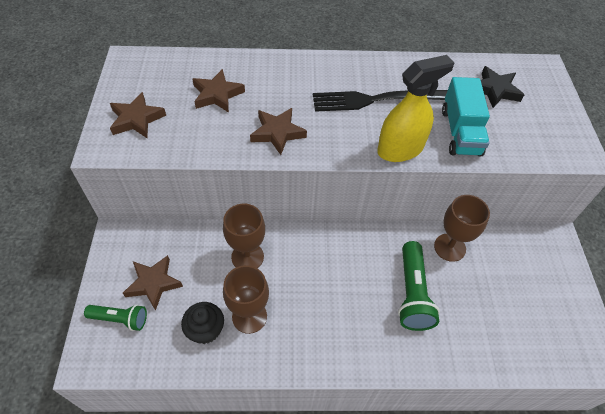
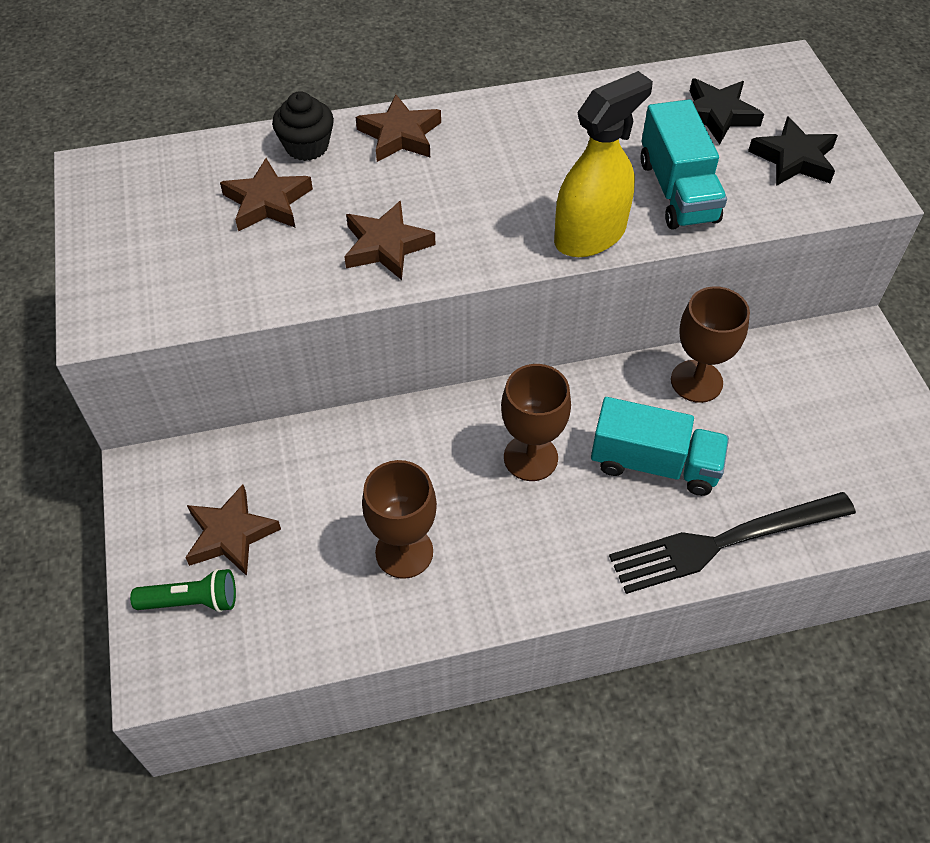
camera: 10 degrees left, 0 degrees up
brown star [110,92,166,138] -> brown star moved to [356,94,441,162]
black cupcake [181,302,224,344] -> black cupcake moved to [272,91,334,161]
brown goblet [223,204,265,268] -> brown goblet moved to [501,364,571,481]
black fork [313,90,448,112] -> black fork moved to [609,492,856,594]
green flashlight [398,241,440,331] -> turquoise truck [591,397,729,496]
none -> black star [748,116,838,186]

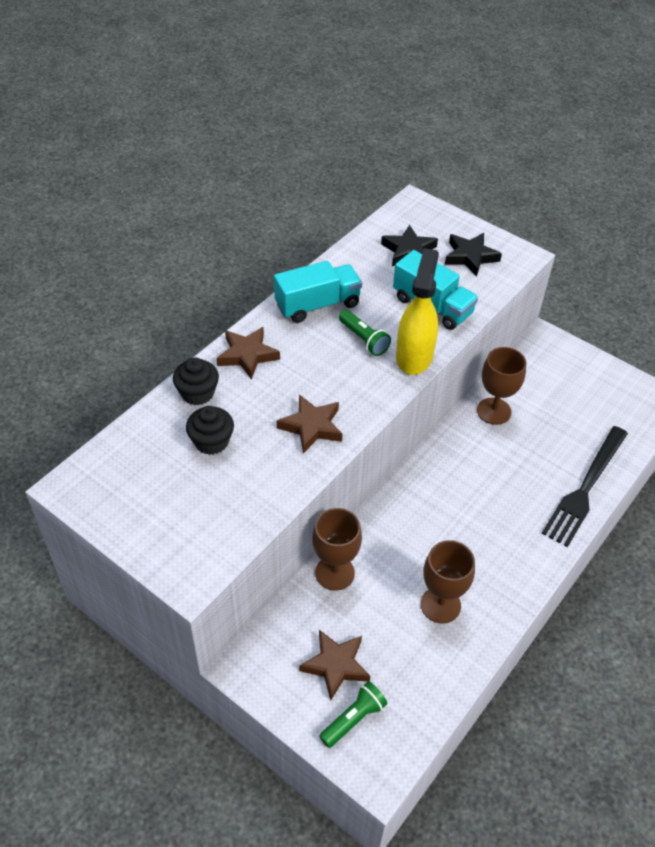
camera: 40 degrees left, 5 degrees down
brown star [220,158,313,231] -> black cupcake [186,406,234,455]
brown goblet [501,364,571,481] -> brown goblet moved to [312,508,362,591]
turquoise truck [591,397,729,496] -> turquoise truck moved to [274,261,362,323]
none -> green flashlight [339,310,391,356]

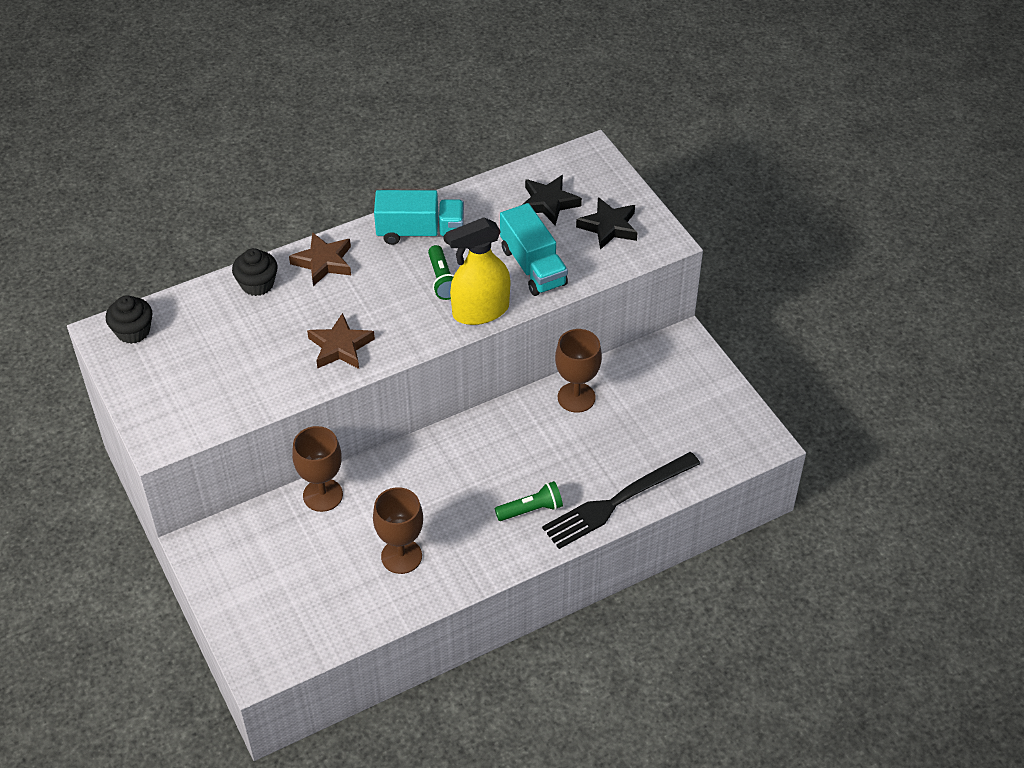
camera: 25 degrees right, 0 degrees up
black cupcake [186,406,234,455] -> black cupcake moved to [106,295,152,344]
brown star [299,630,370,700] -> none
green flashlight [319,681,387,748] -> green flashlight moved to [495,481,563,521]
yellow spray bottle [396,248,439,375] -> yellow spray bottle turned 150 degrees counterclockwise [446,217,510,325]

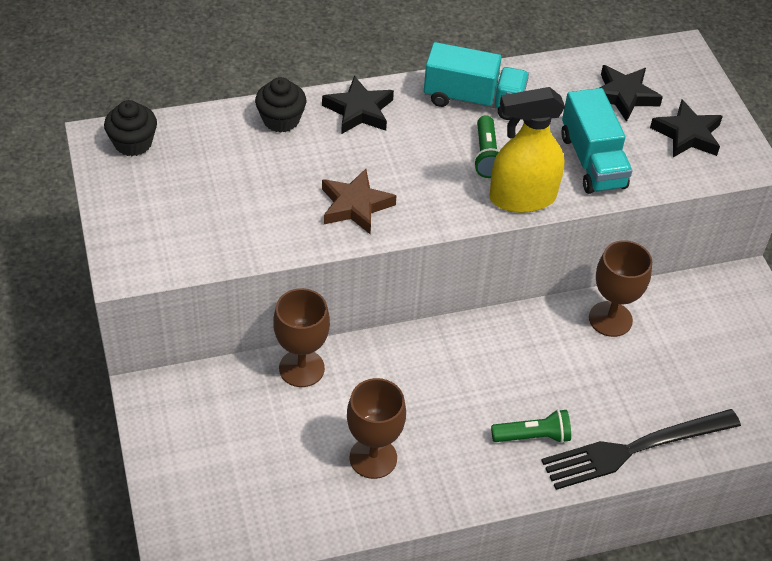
camera: 10 degrees right, 0 degrees up
brown star [289,232,351,286] -> black star [322,76,394,134]

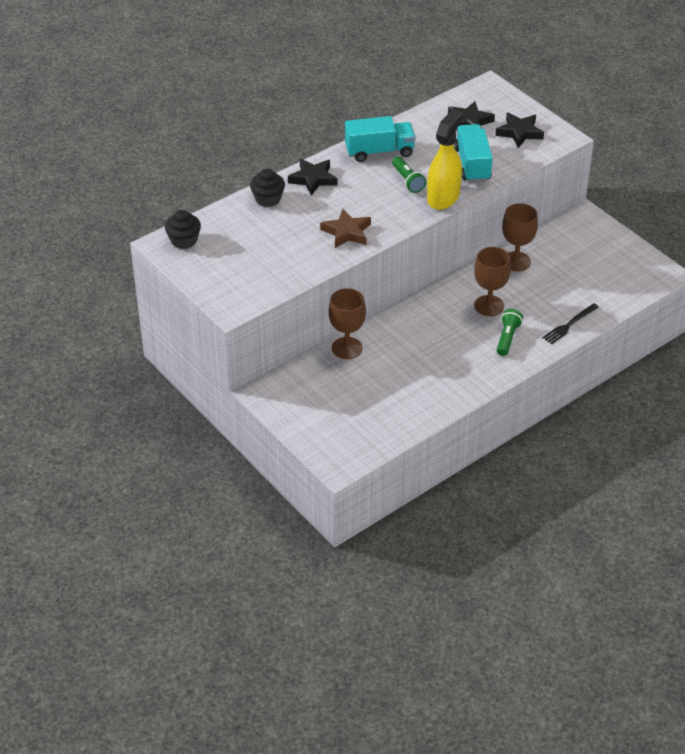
camera: 20 degrees left, 5 degrees down
brown goblet [347,378,406,479] -> brown goblet moved to [474,247,511,316]
yellow spray bottle [490,87,565,213] -> yellow spray bottle turned 150 degrees clockwise [427,109,463,210]
green flashlight [491,409,571,443] -> green flashlight turned 45 degrees counterclockwise [497,309,523,356]
black fork [541,409,741,490] -> black fork [542,303,599,344], size x0.55
turquoise truck [561,88,632,194] -> turquoise truck turned 150 degrees counterclockwise [454,124,493,182]

